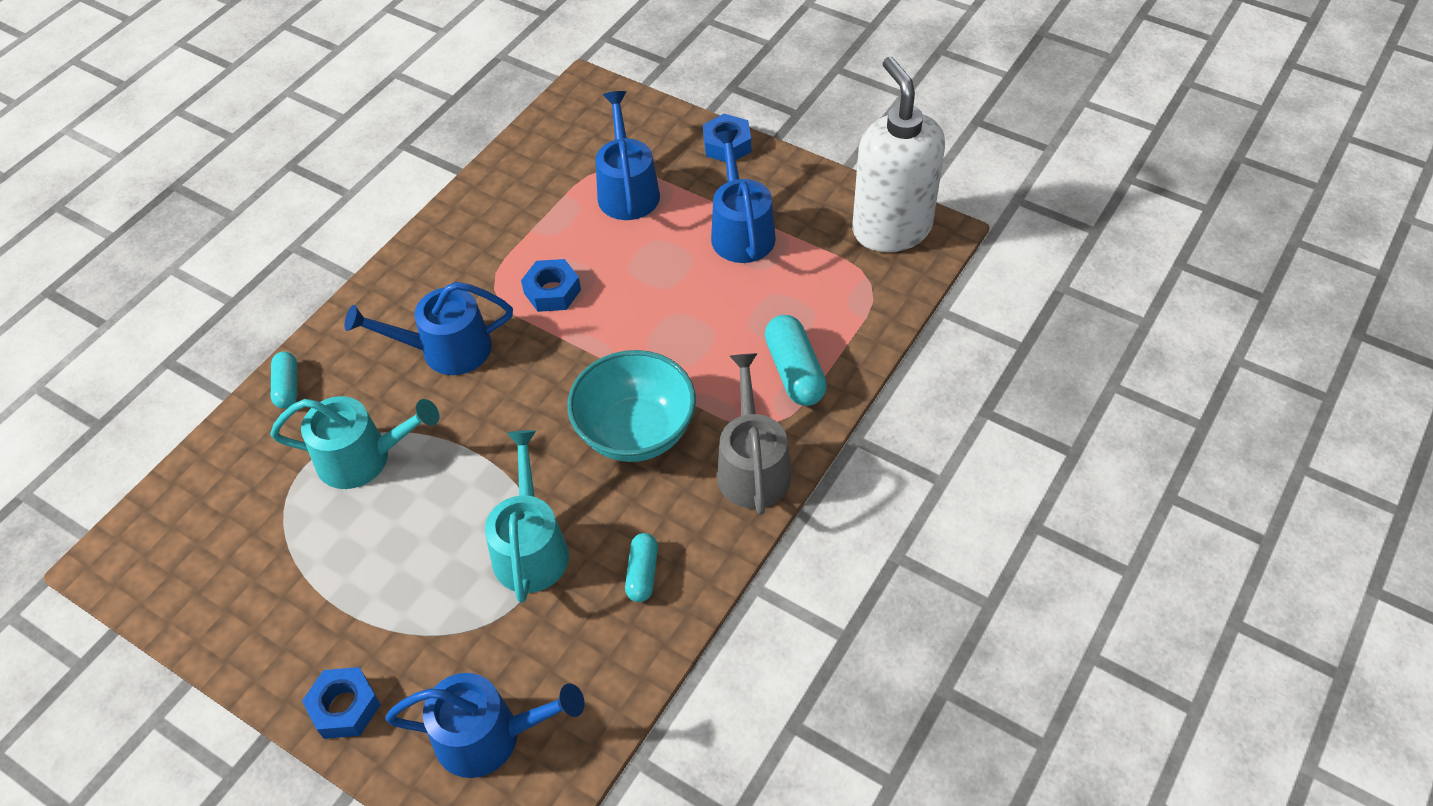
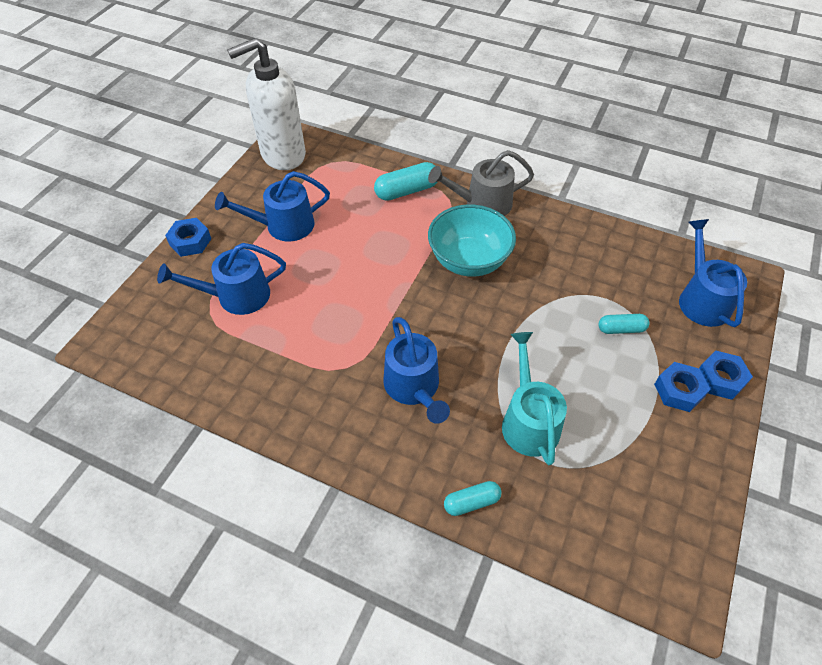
camera: 100 degrees left, 0 degrees up
turquoise watering can [485,430,569,603] -> none
blue nut [521,259,581,312] -> blue nut moved to [654,362,710,412]
turquoise capsule [625,533,658,602] -> turquoise capsule moved to [598,314,650,334]

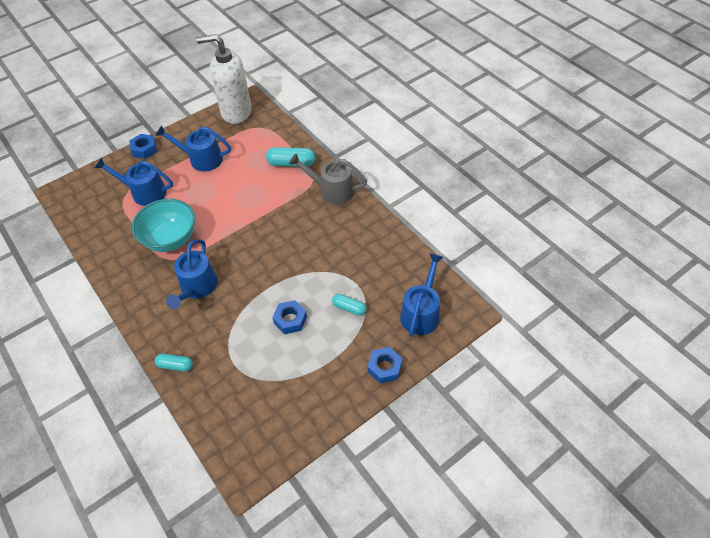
camera: 30 degrees right, 0 degrees up
turquoise bowl [428,204,516,277] -> turquoise bowl moved to [132,199,195,252]
turquoise watering can [502,332,567,465] -> none
blue nut [654,362,710,412] -> blue nut moved to [272,300,307,334]

